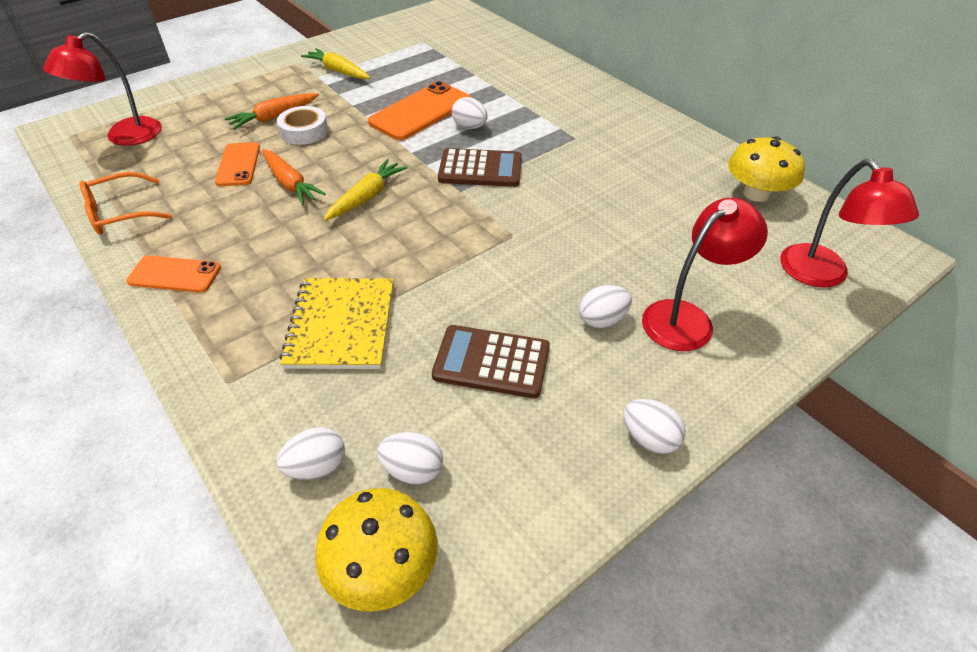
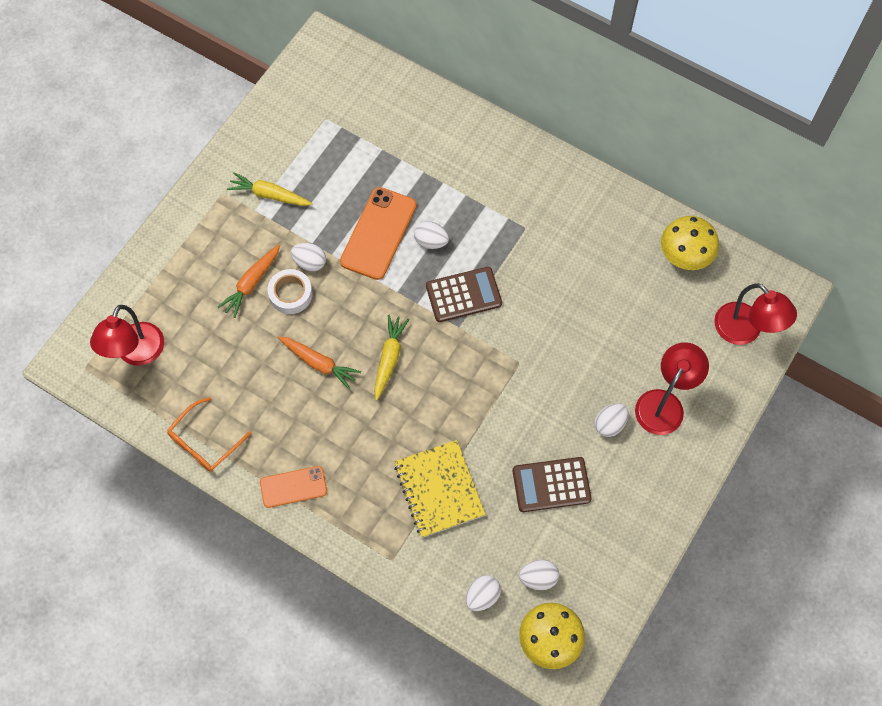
camera: 20 degrees left, 20 degrees up
orange phone [215,142,260,186] -> none
white egg [624,399,686,454] -> white egg moved to [291,243,326,272]

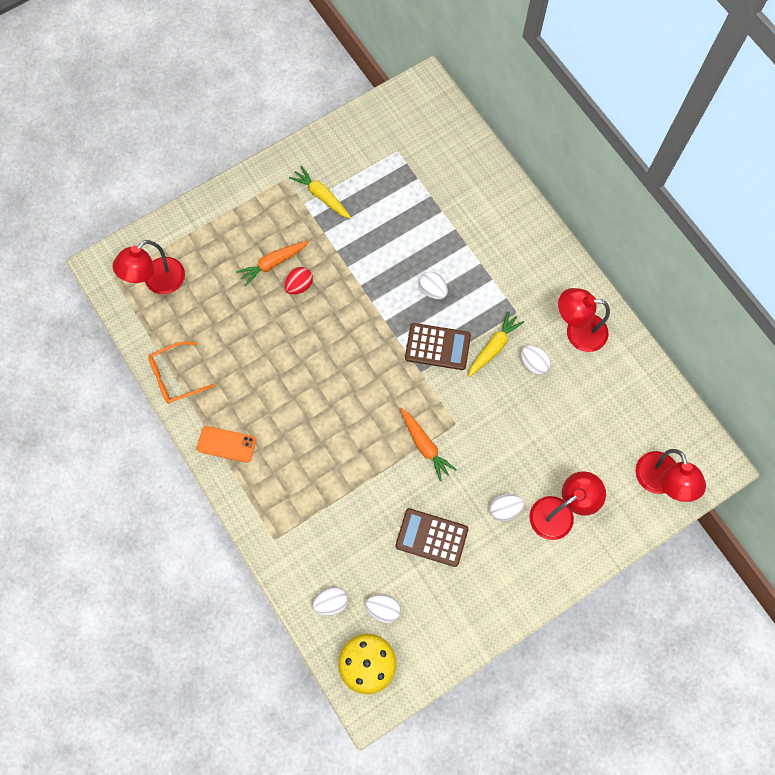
camera: 25 degrees right, 5 degrees up
white tape [268,269,313,314] -> red egg [284,267,313,295]
orange carrot [277,336,361,390] -> orange carrot moved to [400,408,457,481]
white egg [291,243,326,272] -> white egg moved to [521,345,551,375]
orange phone [340,187,416,280] -> none
yellow carrot [374,315,409,401] -> yellow carrot moved to [468,311,524,377]
yellow notebook [394,440,486,538] -> none
yellow mushroom [661,216,719,270] -> none
none -> red lamp [558,288,610,352]

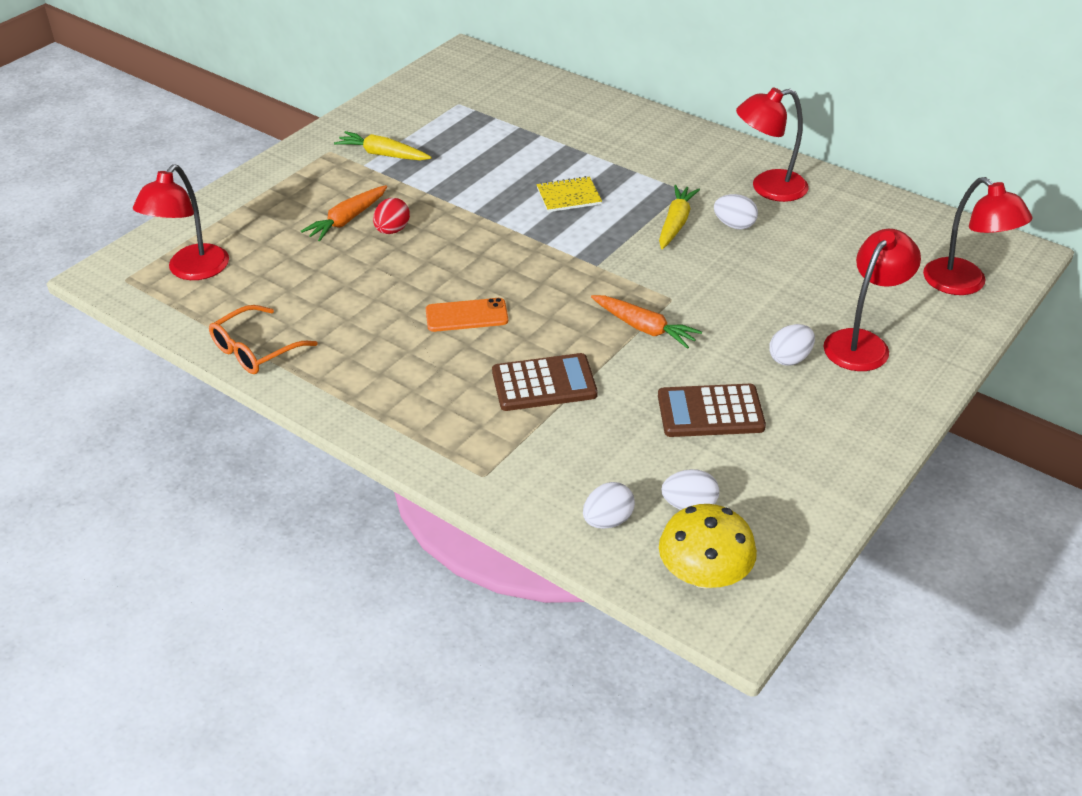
camera: 20 degrees left, 30 degrees down
orange phone [197,426,256,463] -> orange phone moved to [426,298,508,332]
brown calculator [405,323,471,370] -> brown calculator moved to [492,353,598,411]
white egg [419,272,448,299] -> yellow notebook [537,176,602,212]

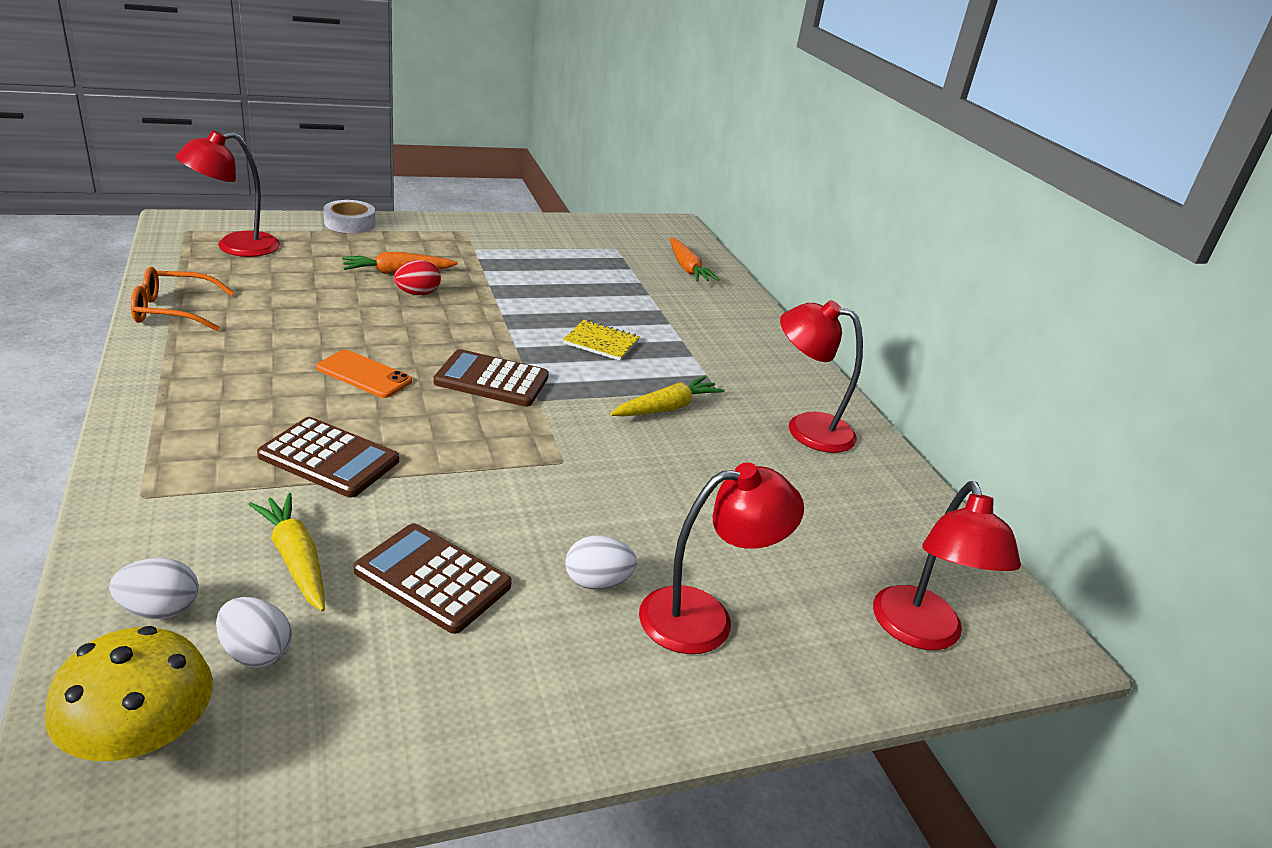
camera: 30 degrees right, 10 degrees down
yellow carrot [334,131,432,161] -> yellow carrot moved to [248,493,325,612]
orange carrot [591,295,702,349] -> orange carrot moved to [670,238,719,282]
white egg [714,194,758,230] -> none
none -> white tape [324,200,375,233]
none -> brown calculator [433,349,549,407]

